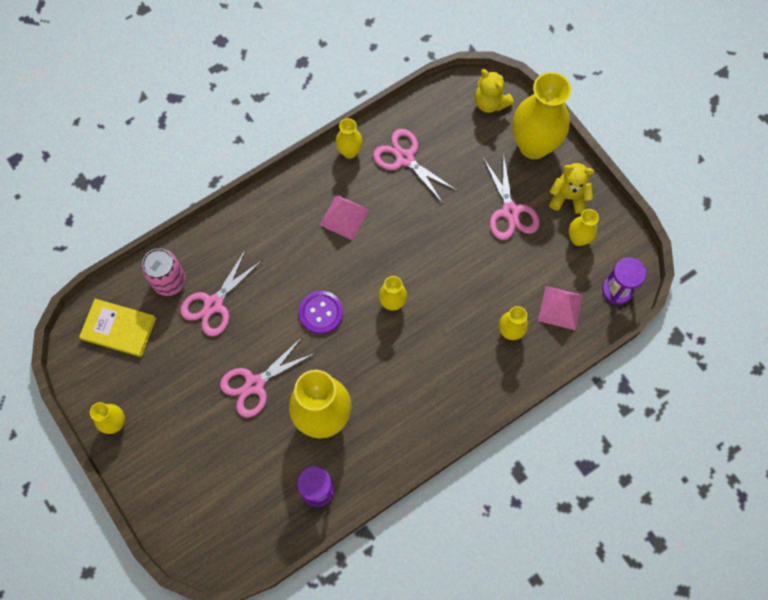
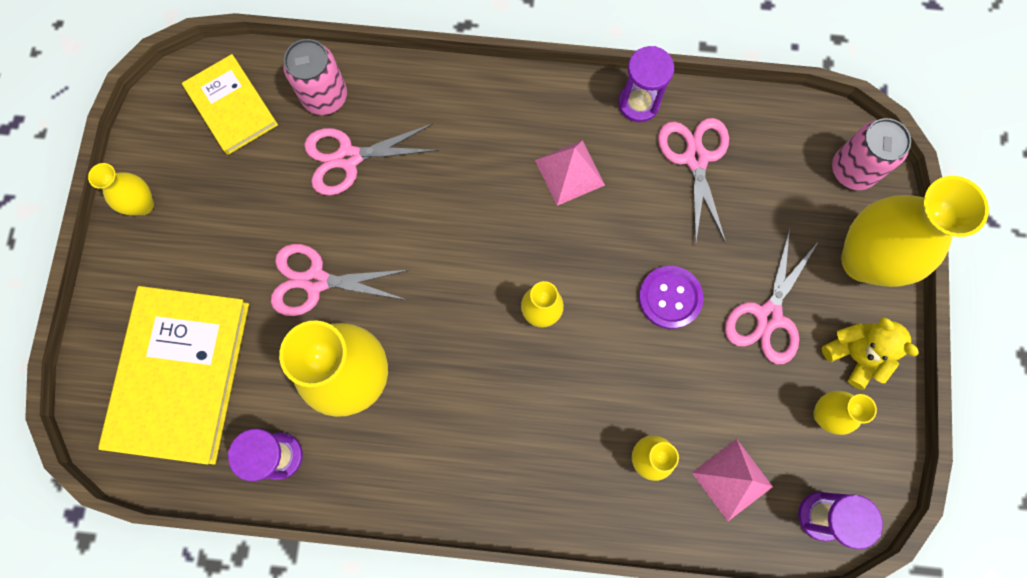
camera: 40 degrees right, 5 degrees up
purple button [299,291,343,334] -> purple button moved to [639,266,703,329]
yellow vase [335,118,363,159] -> purple hourglass [618,46,674,122]
yellow teddy bear [475,69,514,113] -> pink can [832,118,911,190]
none -> yellow book [98,286,249,465]

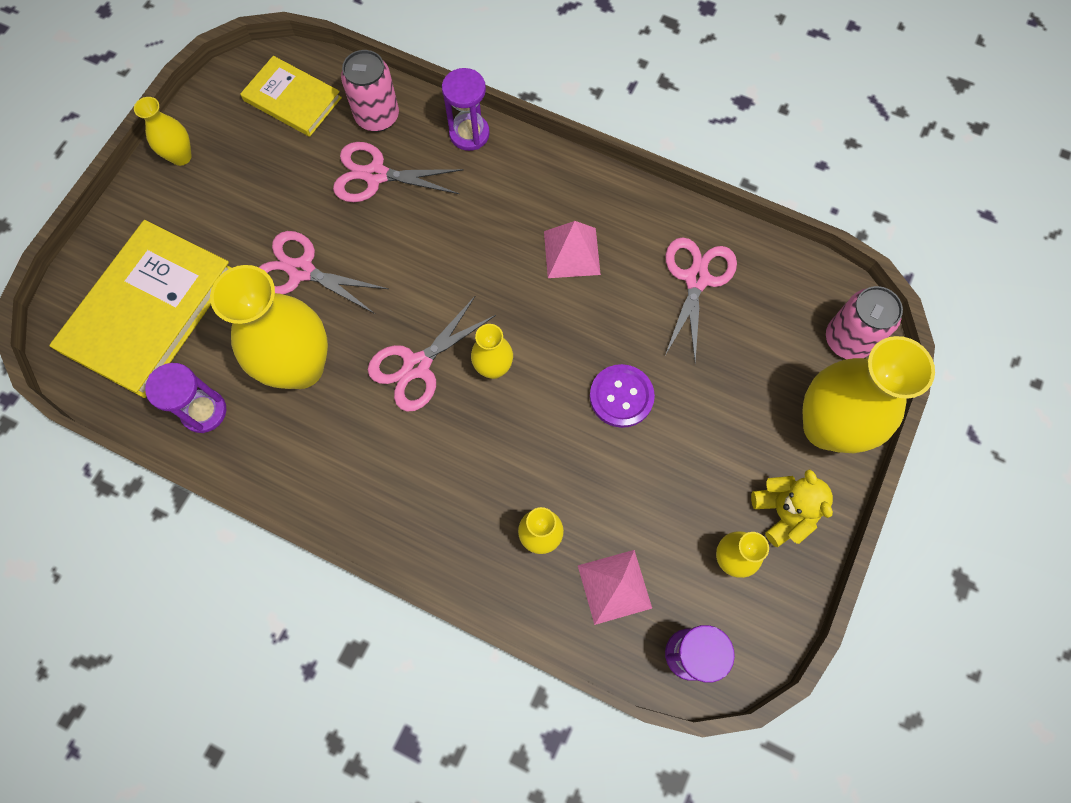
camera: 20 degrees right, 5 degrees down
yellow book [182,54,278,155] -> yellow book turned 45 degrees counterclockwise [240,56,342,137]
purple hourglass [618,46,674,122] -> purple hourglass moved to [442,68,490,151]
pink scissors [725,228,819,364] -> pink scissors moved to [368,295,496,412]

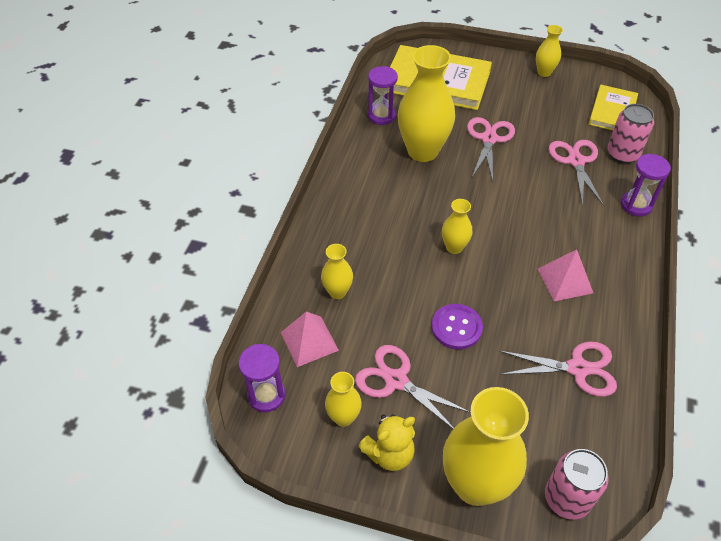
camera: 80 degrees right, 20 degrees down
pink scissors [368,295,496,412] -> pink scissors moved to [355,345,471,429]

